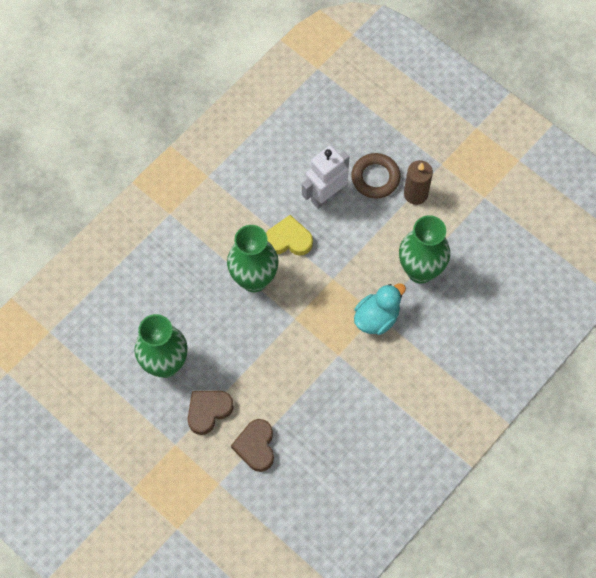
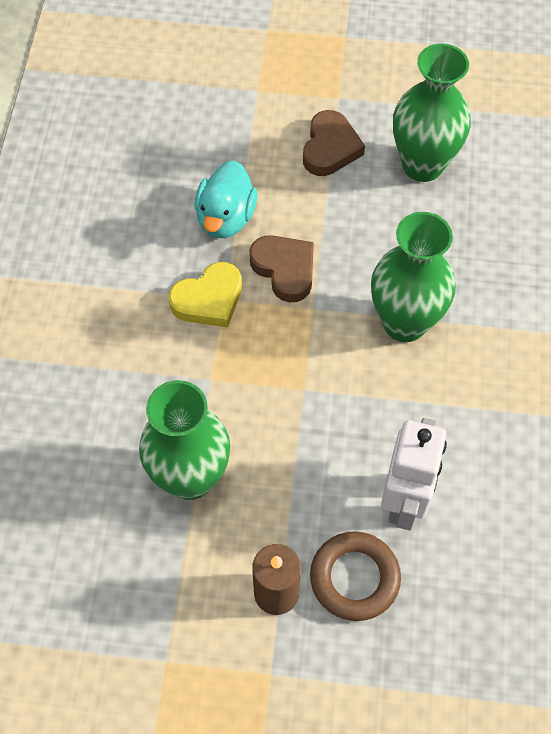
camera: 145 degrees right, 5 degrees down
brown heart [231,419,274,472] -> brown heart moved to [249,235,314,302]
yellow heart [266,215,313,256] -> yellow heart moved to [169,262,242,327]
turquoise duck [354,283,406,335] -> turquoise duck moved to [195,160,257,238]

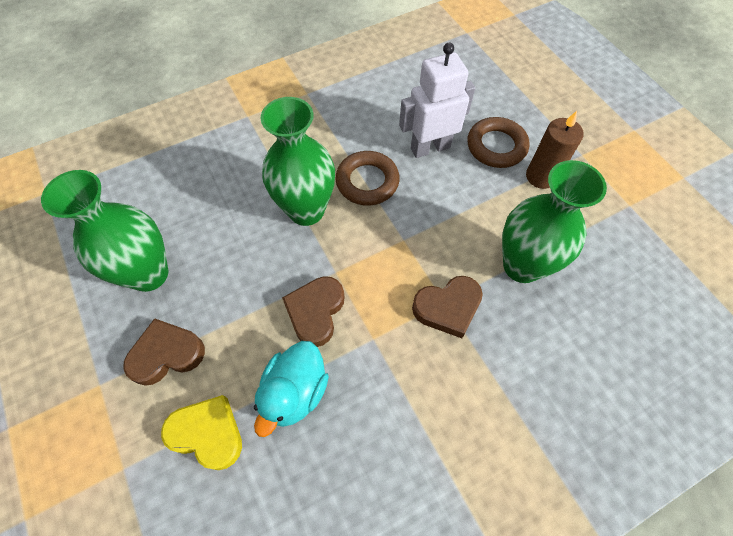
camera: 125 degrees left, 0 degrees up
yellow heart [169,262,242,327] -> yellow heart moved to [161,395,242,470]
turquoise duck [195,160,257,238] -> turquoise duck turned 135 degrees clockwise [254,341,329,437]
none -> brown ring [336,151,400,205]
none -> brown heart [412,276,483,338]

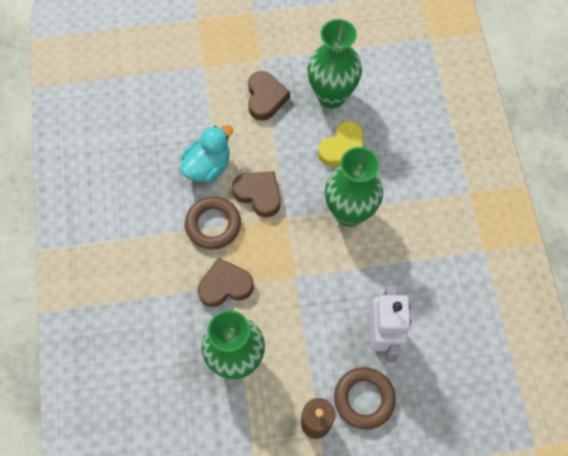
camera: 110 degrees right, 5 degrees up
yellow heart [161,395,242,470] -> yellow heart moved to [318,121,363,167]
turquoise duck [254,341,329,437] -> turquoise duck turned 90 degrees clockwise [180,125,233,182]
brown ring [336,151,400,205] -> brown ring moved to [185,196,241,249]
brown heart [412,276,483,338] -> brown heart turned 75 degrees clockwise [198,258,254,307]

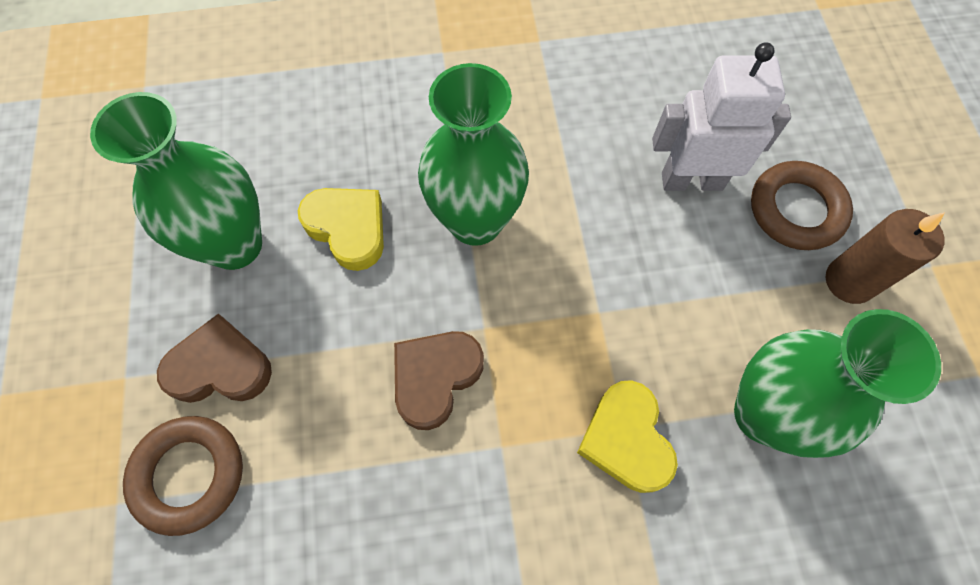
camera: 90 degrees left, 0 degrees up
turquoise duck [180,125,233,182] -> none
brown ring [185,196,241,249] -> brown ring moved to [123,416,243,536]
brown heart [198,258,254,307] -> yellow heart [577,380,678,493]

